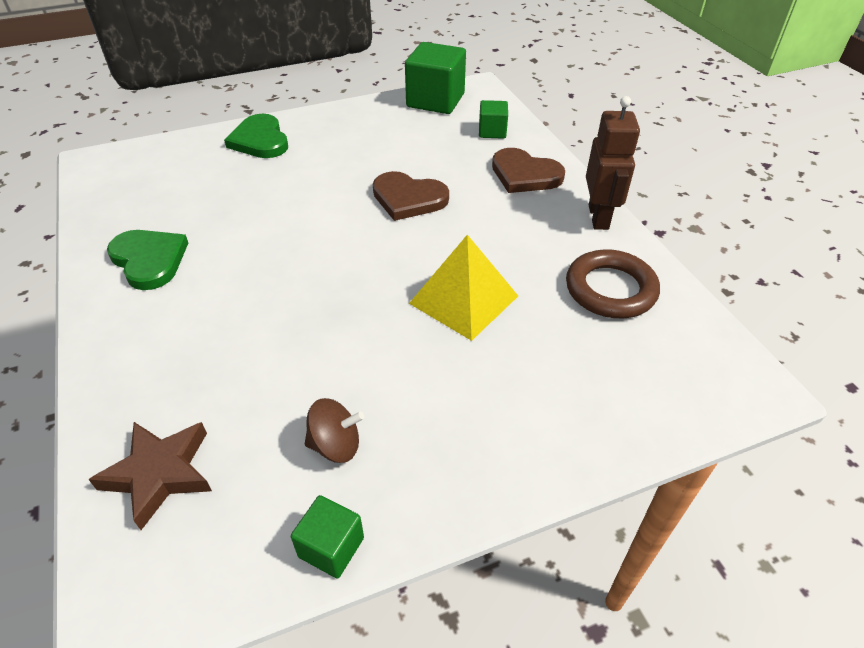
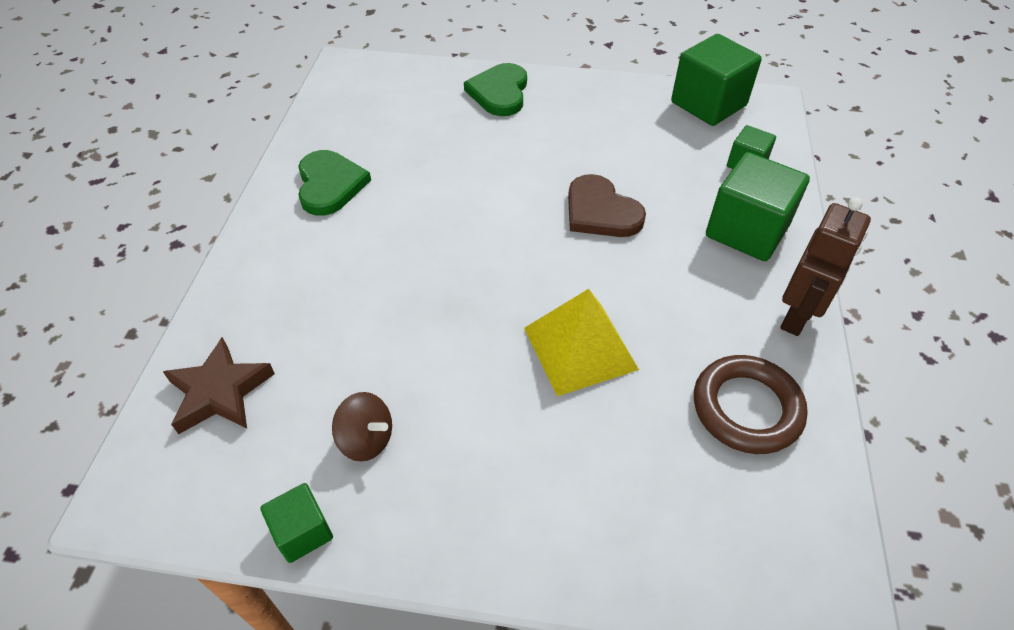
camera: 30 degrees right, 5 degrees up
brown heart [492,148,565,193] -> green cube [706,152,810,261]

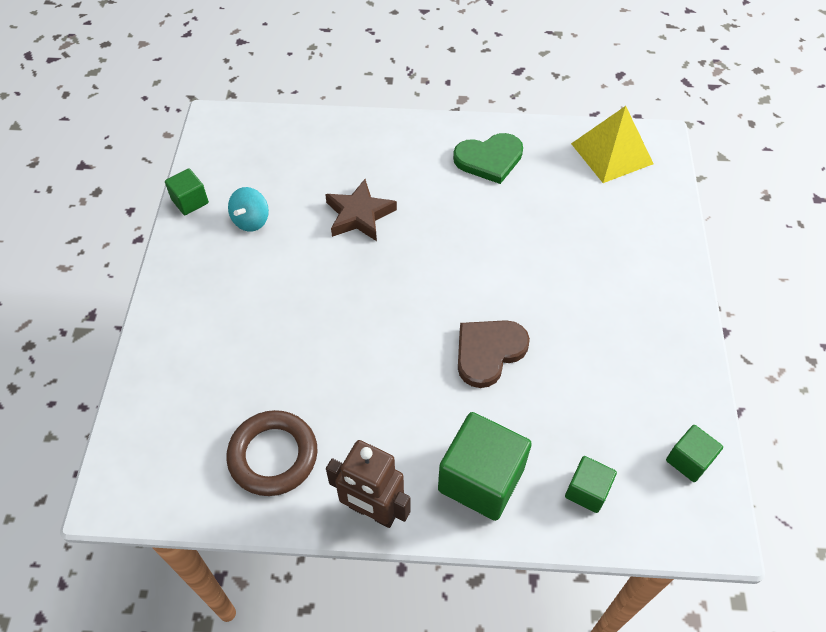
camera: 85 degrees right, 5 degrees up
brown star [163,337,275,434] -> brown star moved to [325,179,397,241]
brown spinning top [332,392,392,462] -> turquoise spinning top [228,187,269,232]
green heart [464,63,527,116] -> none
yellow pyramid [524,289,639,396] -> yellow pyramid moved to [571,106,653,183]
green cube [671,34,762,126] -> green cube [666,425,723,482], size x0.53

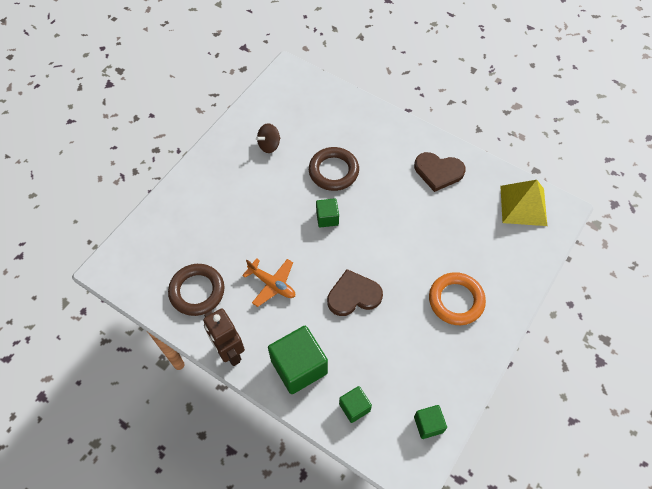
camera: 30 degrees right, 5 degrees up
green cube [165,168,209,215] -> green cube moved to [316,198,339,228]
turquoise spinning top [228,187,269,232] -> brown spinning top [256,123,280,153]
brown star [325,179,397,241] -> brown ring [309,147,359,191]
green heart [453,133,523,184] -> brown heart [414,152,466,192]
none -> orange plane [242,258,295,307]
none -> orange ring [429,272,486,325]

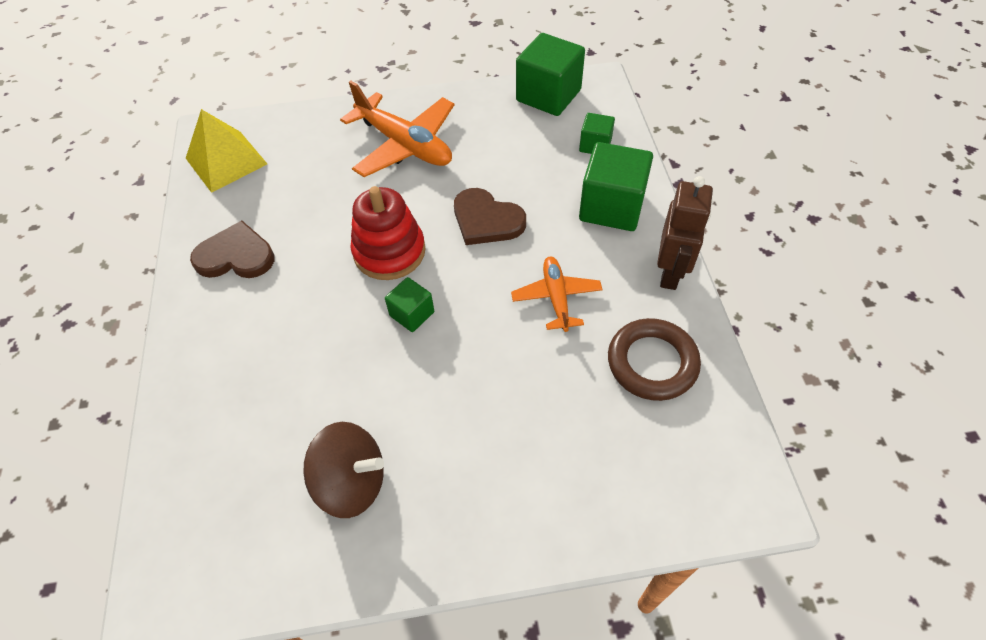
camera: 130 degrees left, 5 degrees down
brown spinning top [256,123,280,153] -> brown spinning top [303,422,384,518], size x1.55
brown ring [309,147,359,191] -> none
brown heart [414,152,466,192] -> brown heart turned 60 degrees counterclockwise [190,221,274,278]
green cube [414,405,447,439] -> green cube [516,33,585,116], size x1.88
orange ring [429,272,486,325] -> orange plane [340,81,455,177]
none -> red stacking toy [350,186,426,280]

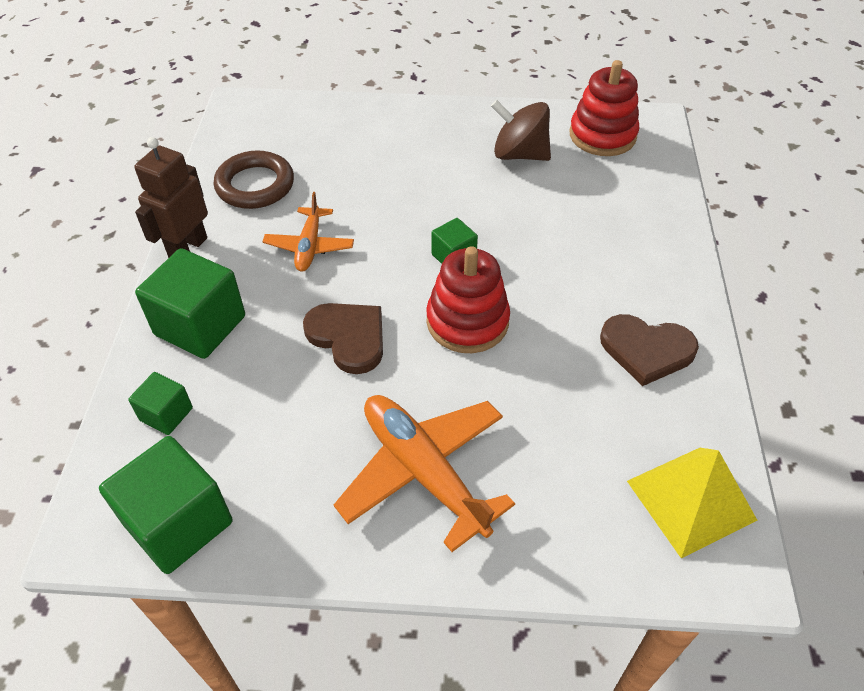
camera: 170 degrees left, 5 degrees down
none -> red stacking toy [570,60,639,156]

